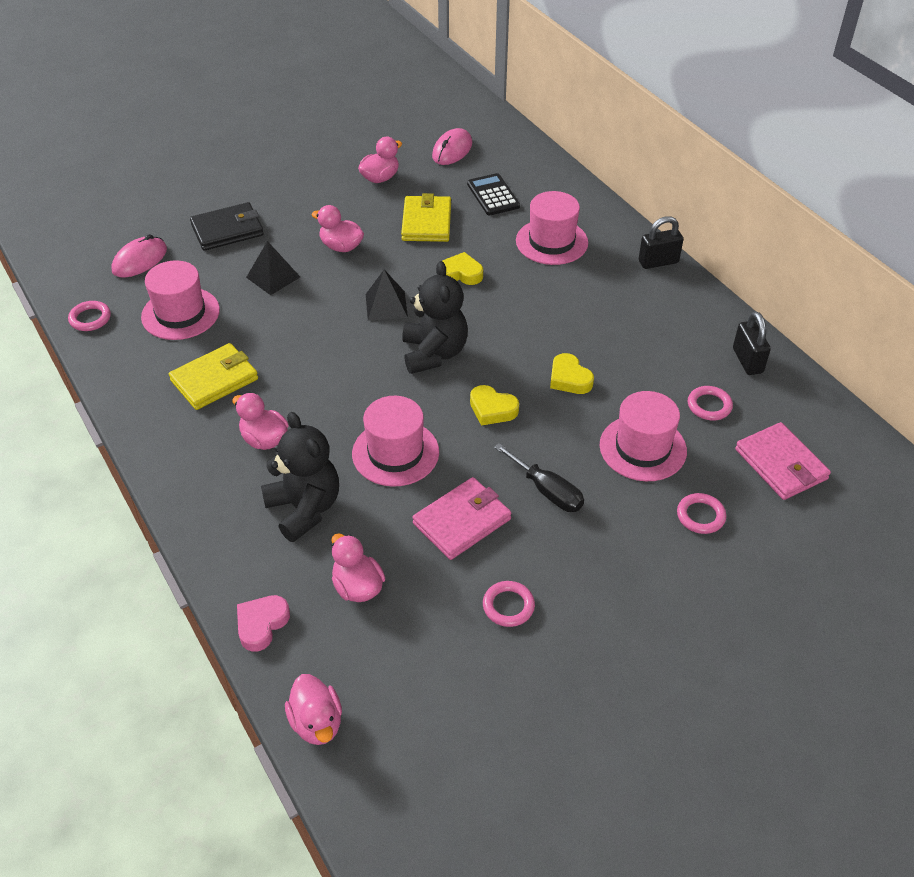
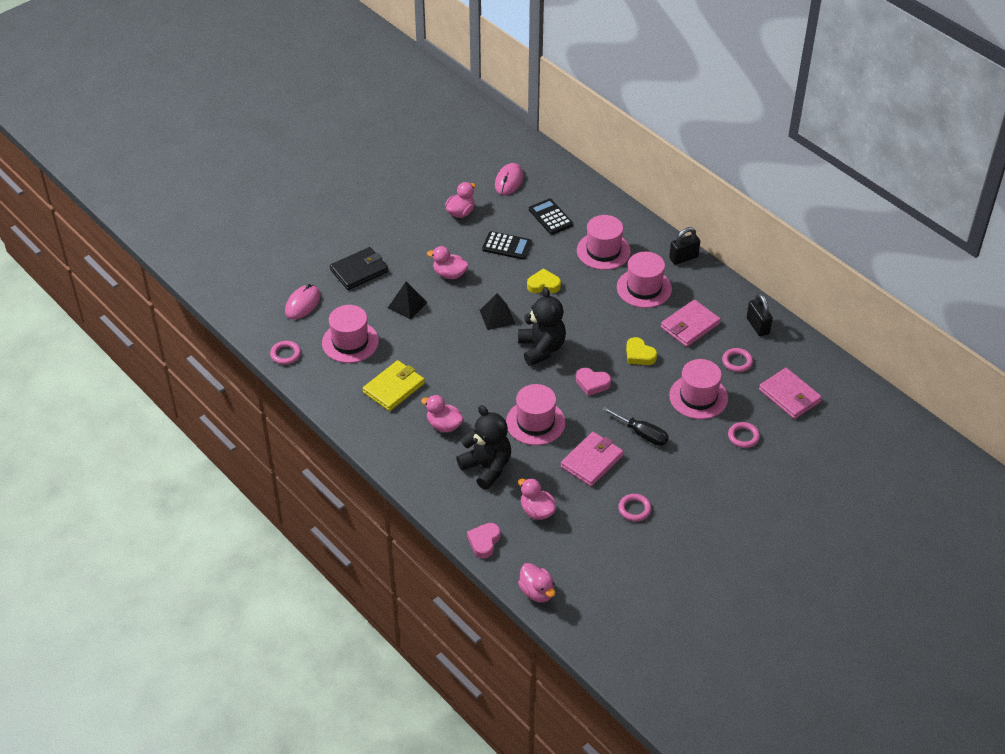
camera: 10 degrees left, 0 degrees up
yellow wallet [401,193,451,242] -> black calculator [482,231,532,260]
yellow heart [470,385,519,426] -> pink heart [576,368,611,396]
none -> pink hat [617,252,672,308]
none -> pink wallet [661,300,721,347]

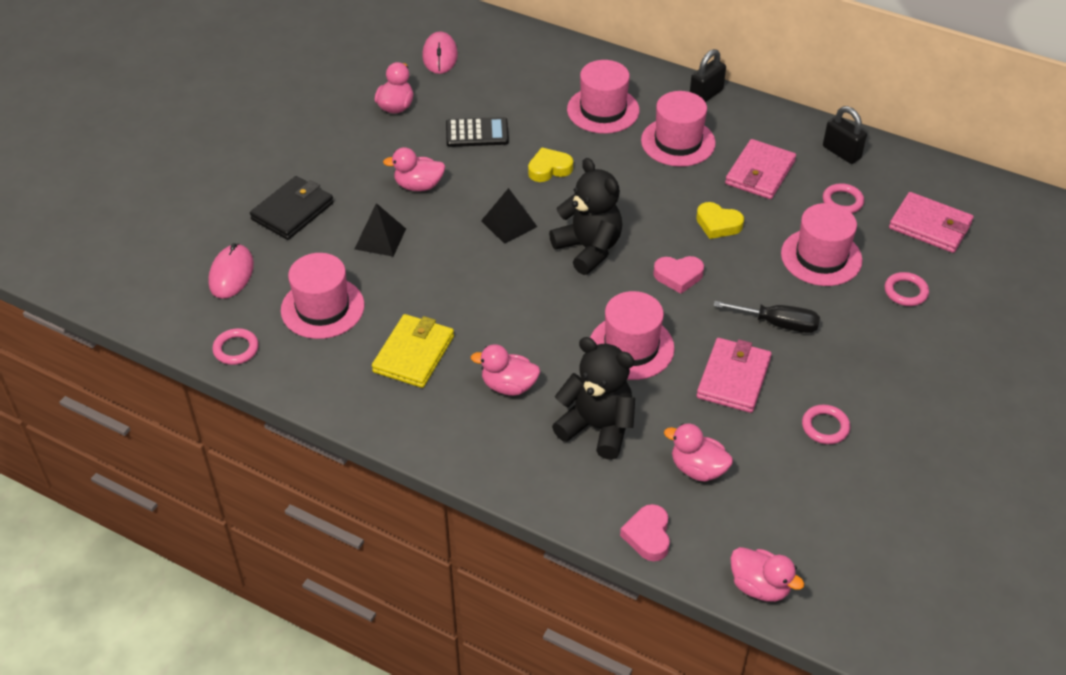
camera: 20 degrees left, 0 degrees up
black calculator [529,198,573,235] -> none

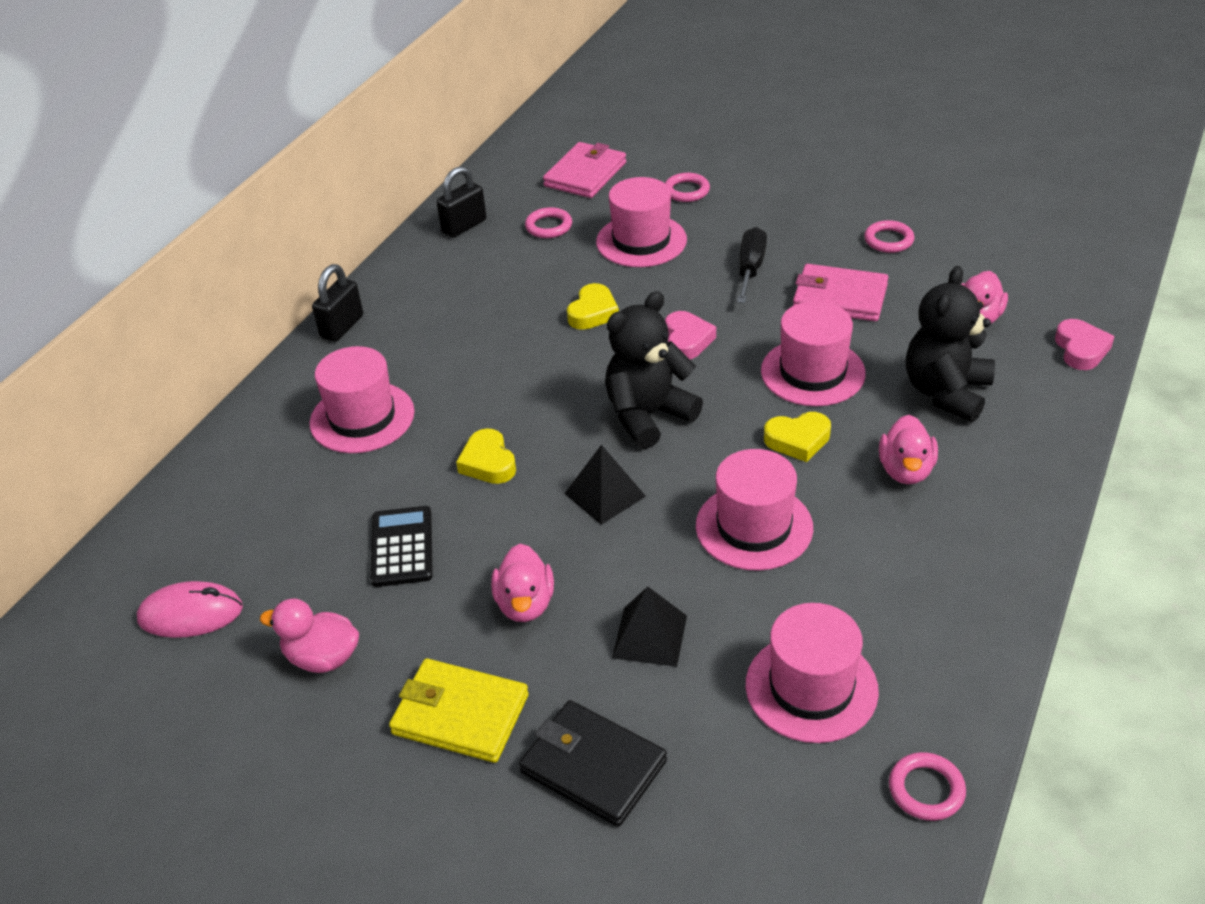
camera: 90 degrees left, 5 degrees down
pink mouse [208,243,254,299] -> none
yellow wallet [372,314,454,388] -> yellow wallet moved to [389,658,529,763]
pink heart [620,504,670,561] -> pink heart turned 90 degrees counterclockwise [1055,319,1115,370]
pink hat [641,91,716,167] -> pink hat moved to [696,449,813,571]
black padlock [690,49,726,102] -> black padlock turned 75 degrees clockwise [312,264,363,342]
pink wallet [725,139,796,199] -> none
pink duck [731,547,804,602] -> none
none -> yellow heart [764,412,831,462]

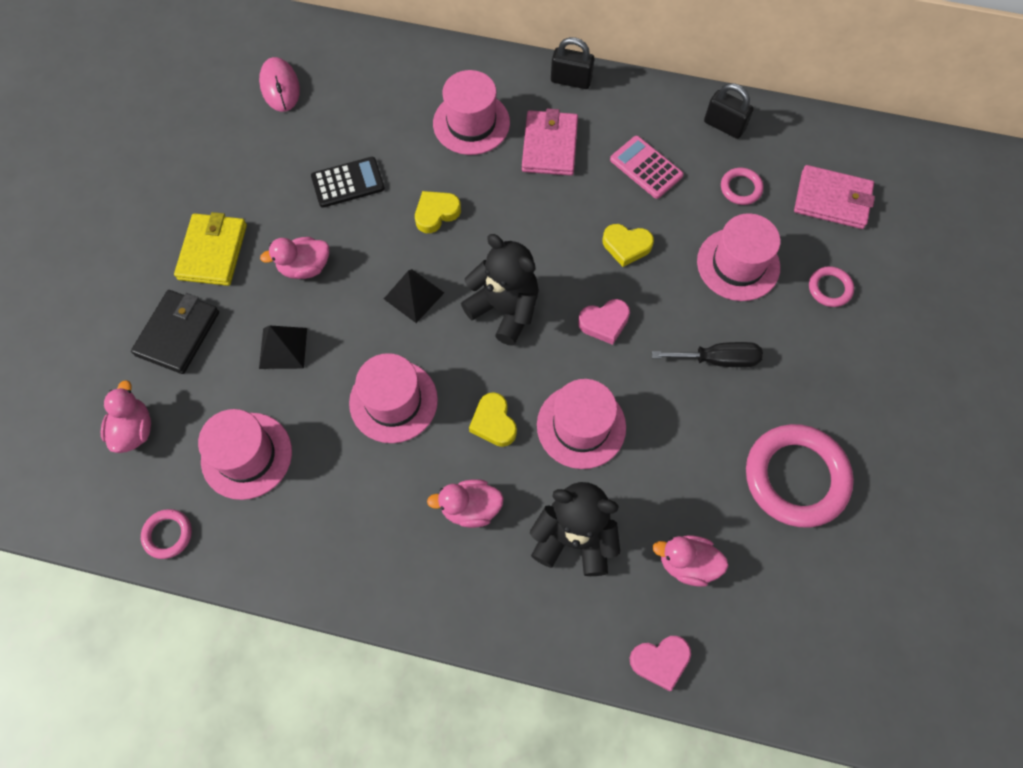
camera: 75 degrees right, 25 degrees up
pink duck [260,599,359,673] -> pink duck moved to [101,380,151,453]
pink wallet [793,264,888,321] -> pink wallet moved to [522,108,578,176]
pink ring [864,220,915,253] -> pink ring [746,424,854,528], size x2.16
none -> pink calculator [610,136,684,199]

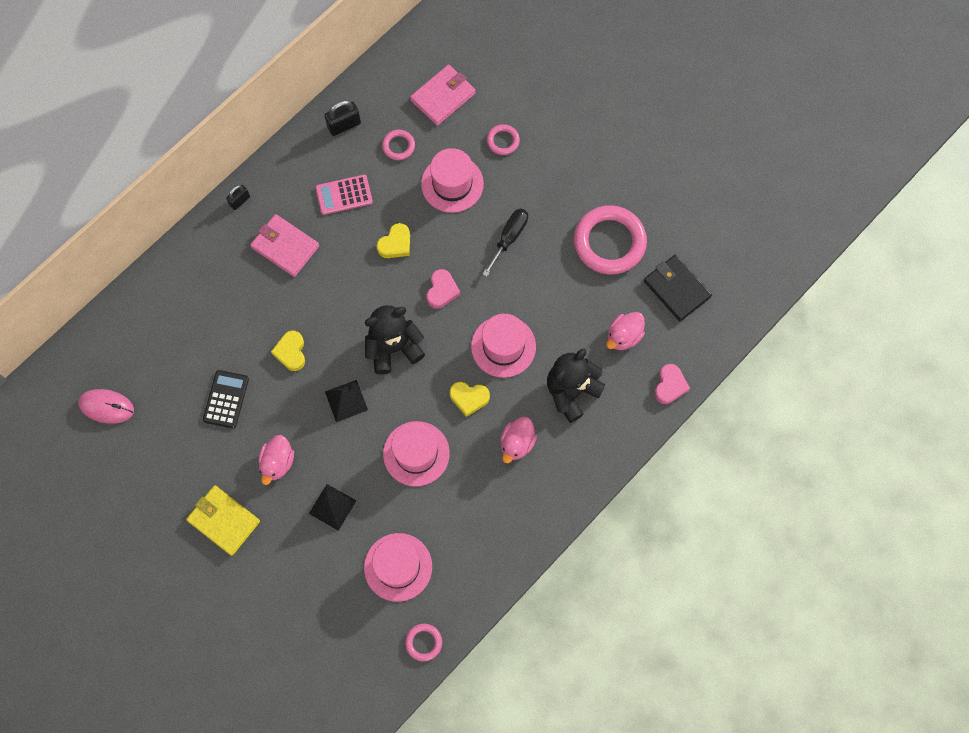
camera: 60 degrees left, 5 degrees up
pink duck [101,380,151,453] -> none
black wallet [131,290,219,374] -> black wallet moved to [644,255,712,321]
pink hat [433,70,510,155] -> none
black padlock [551,37,594,89] -> black padlock [226,185,250,210], size x0.66

